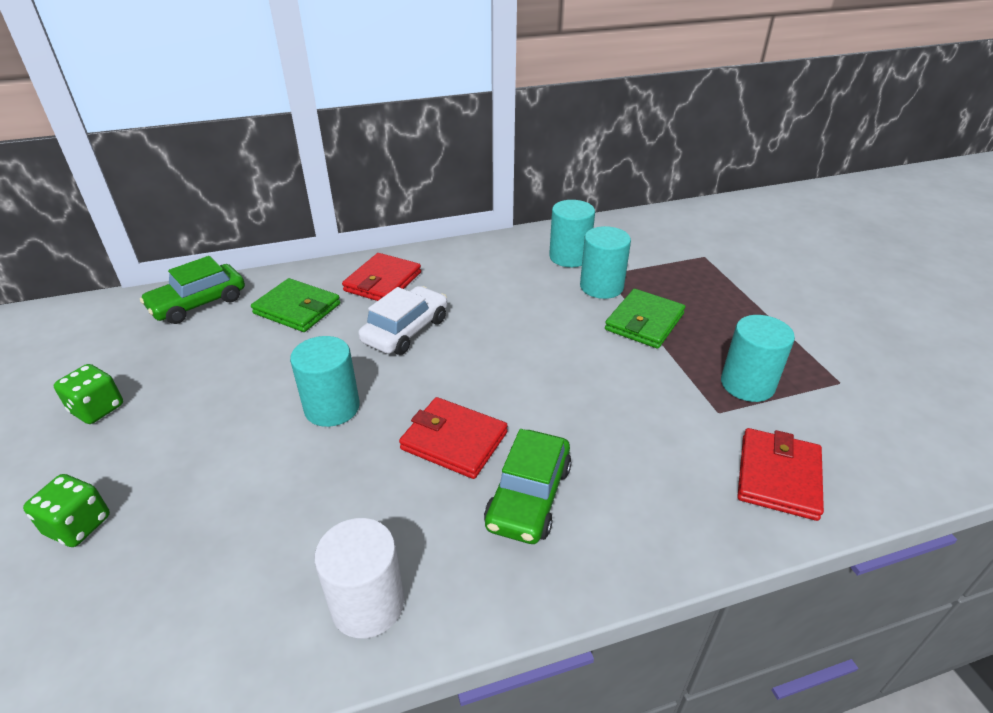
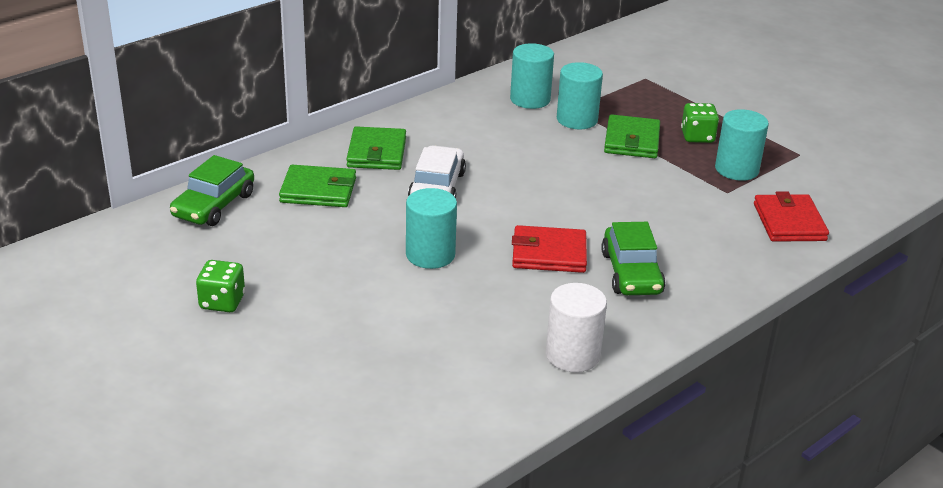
camera: 25 degrees left, 5 degrees down
green dice [23,474,110,547] -> green dice moved to [681,103,719,143]
red wallet [342,253,421,301] -> green wallet [346,126,406,170]

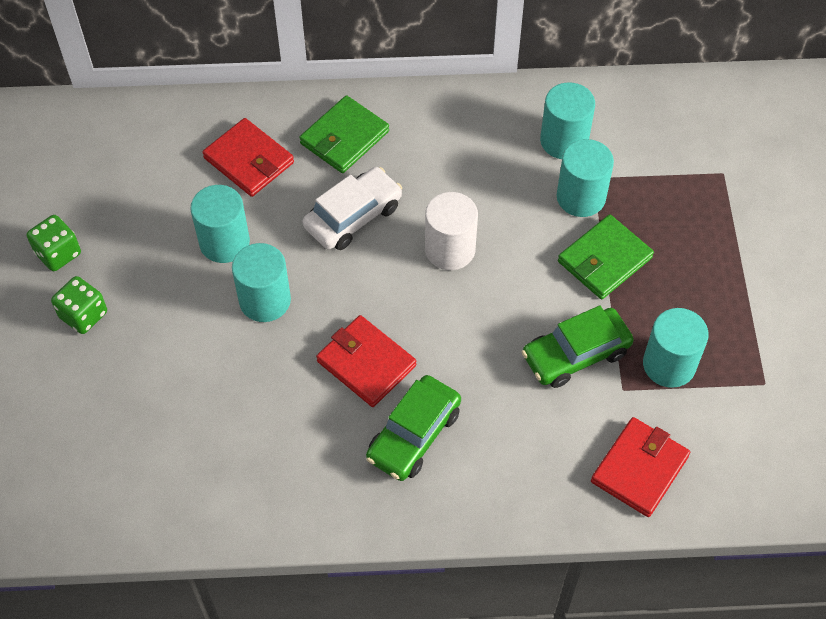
camera: 40 degrees right, 25 degrees up
green car [170,155,254,226] -> green car moved to [522,305,634,388]
green wallet [279,165,356,207] -> red wallet [202,118,294,197]
white cylinder [546,283,607,372] -> white cylinder moved to [425,192,478,270]
green dice [681,103,719,143] -> green dice moved to [51,276,107,334]
none -> turquoise cylinder [190,185,250,263]

